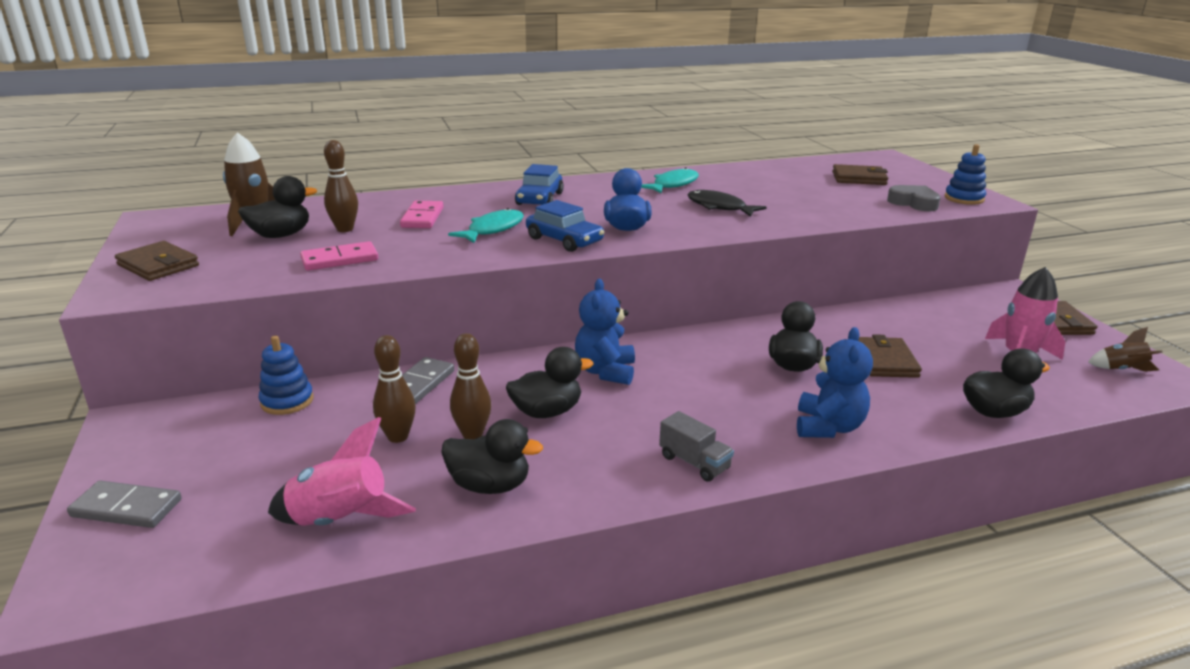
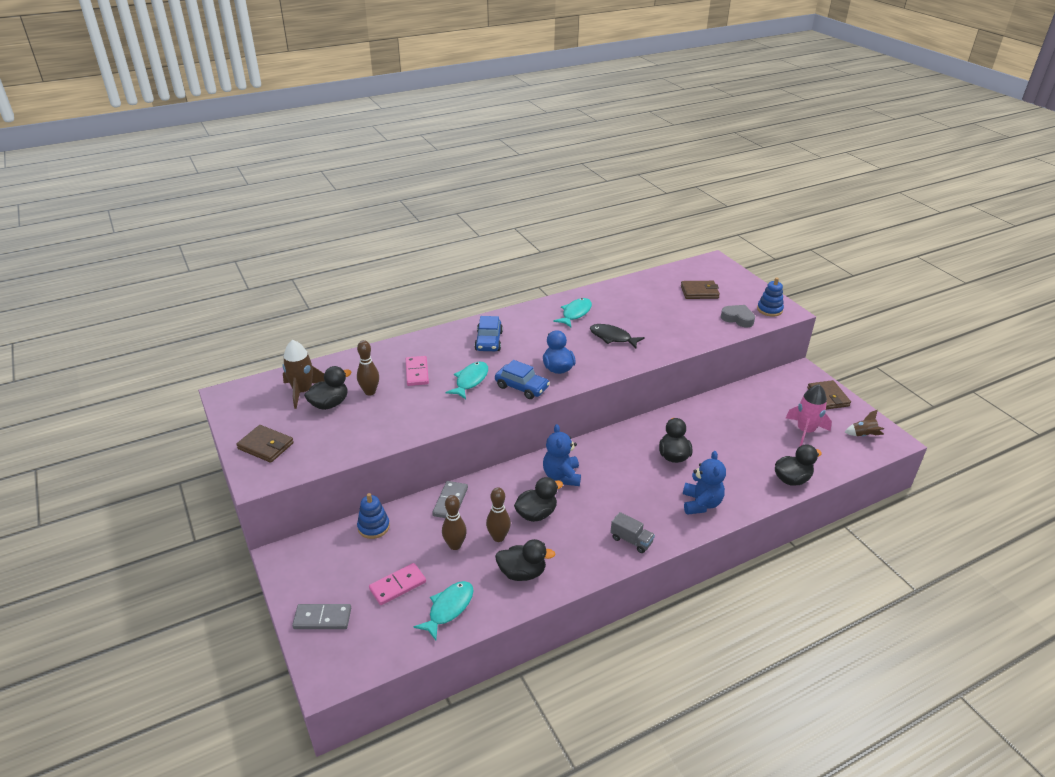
camera: 10 degrees left, 10 degrees up
pink rocket [268,417,416,526] -> turquoise fish [414,581,474,640]
pink domino [300,241,378,271] -> pink domino moved to [369,563,426,605]
brown wallet [858,334,922,378] -> none

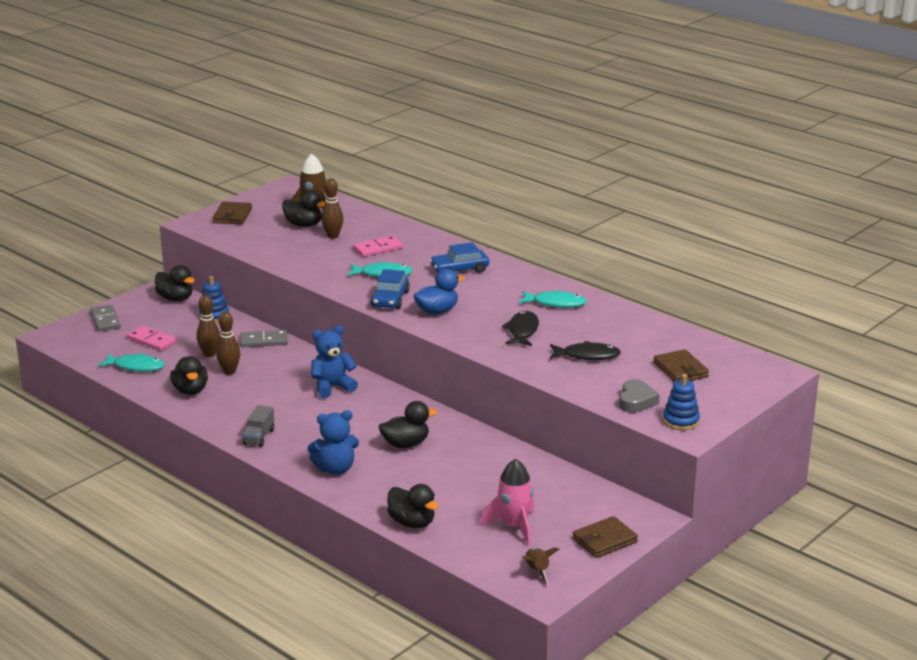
camera: 70 degrees right, 10 degrees down
black duck [514,477,563,522] -> black duck moved to [155,265,195,301]
none -> black fish [550,341,621,360]

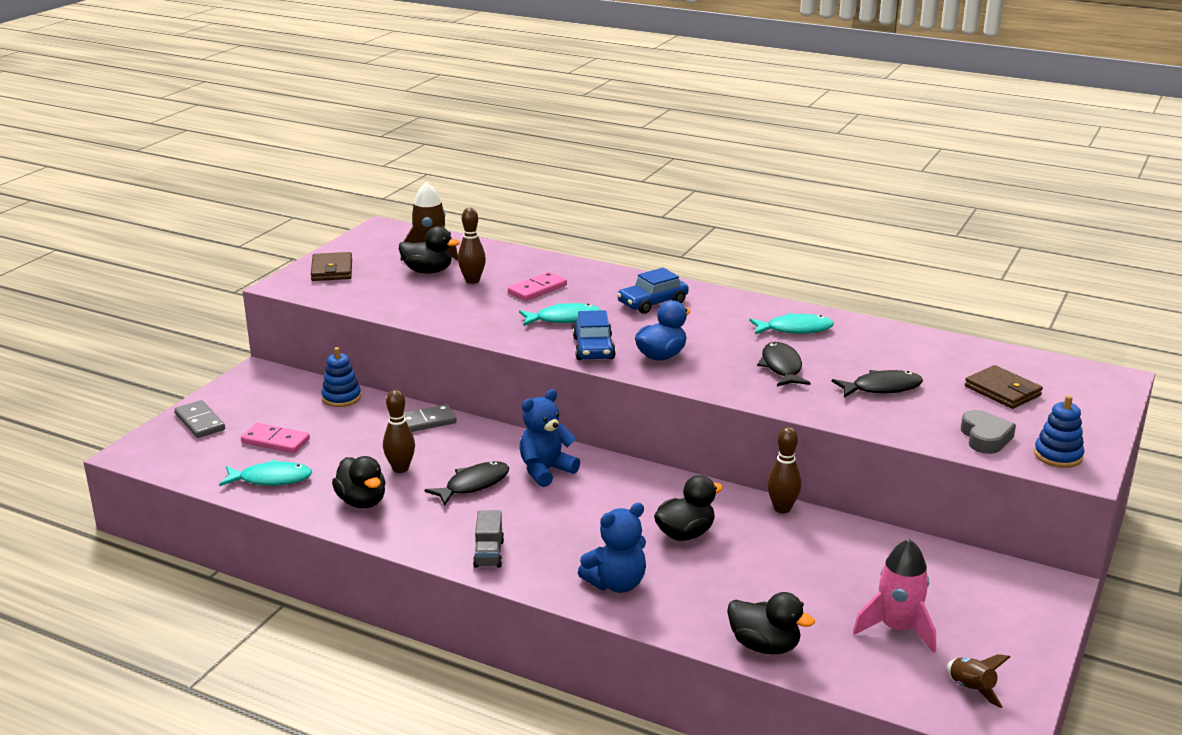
camera: 15 degrees left, 0 degrees up
black duck [155,265,195,301] -> none
brown bowling pin [196,295,220,357] -> brown bowling pin moved to [767,427,801,513]
brown wallet [572,516,638,558] -> none
none -> black fish [424,461,509,506]

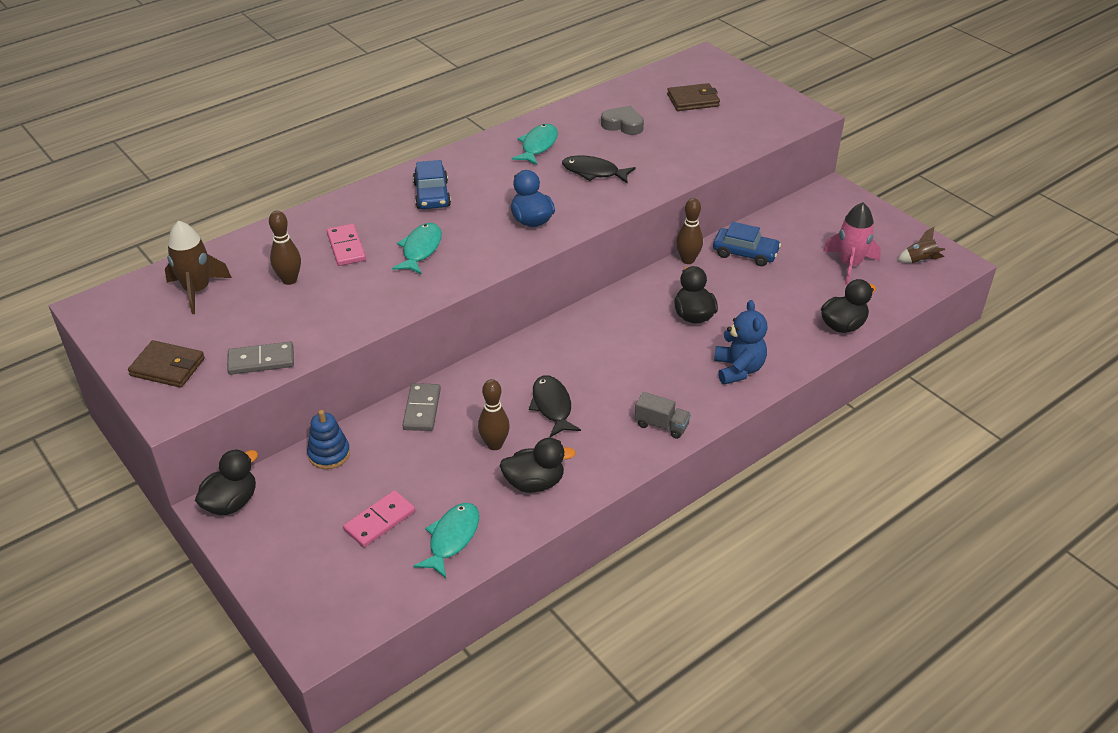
camera: 65 degrees left, 15 degrees up
grey domino [174,400,225,438] -> grey domino moved to [227,342,294,375]
black duck [399,226,460,274] -> black duck moved to [195,449,258,515]
blue teddy bear [519,389,580,487] -> none
blue car [573,310,616,360] -> blue car moved to [713,222,781,266]
black fish [832,370,923,398] -> none
grey heart [961,410,1016,454] -> grey heart moved to [601,106,644,135]
blue stacking toy [1034,395,1084,468] -> none

